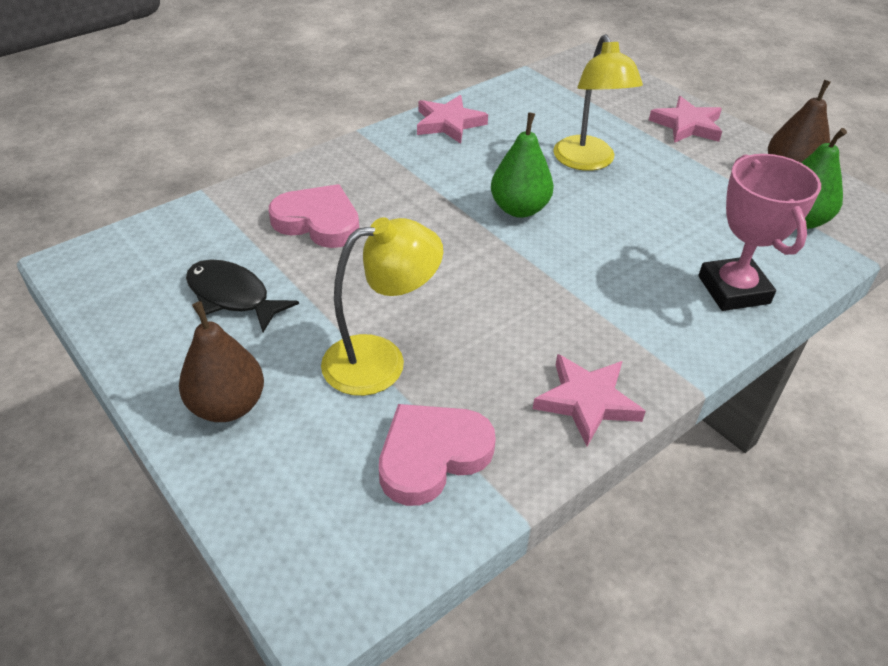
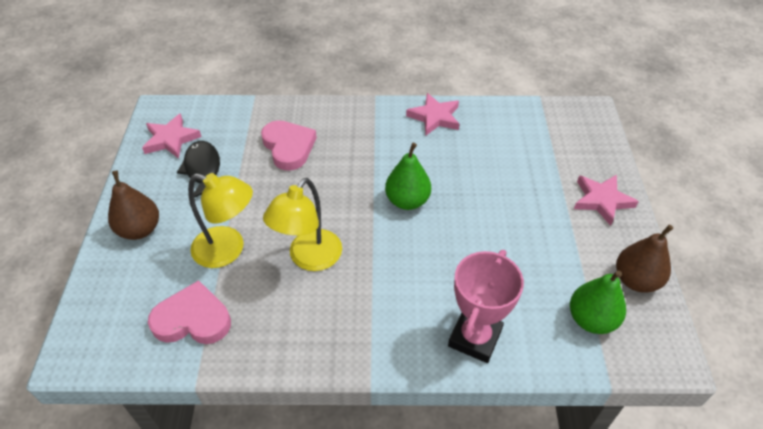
camera: 40 degrees right, 5 degrees up
pink star [533,354,646,446] -> pink star moved to [142,113,201,159]
yellow lamp [553,34,643,171] -> yellow lamp moved to [263,178,342,271]

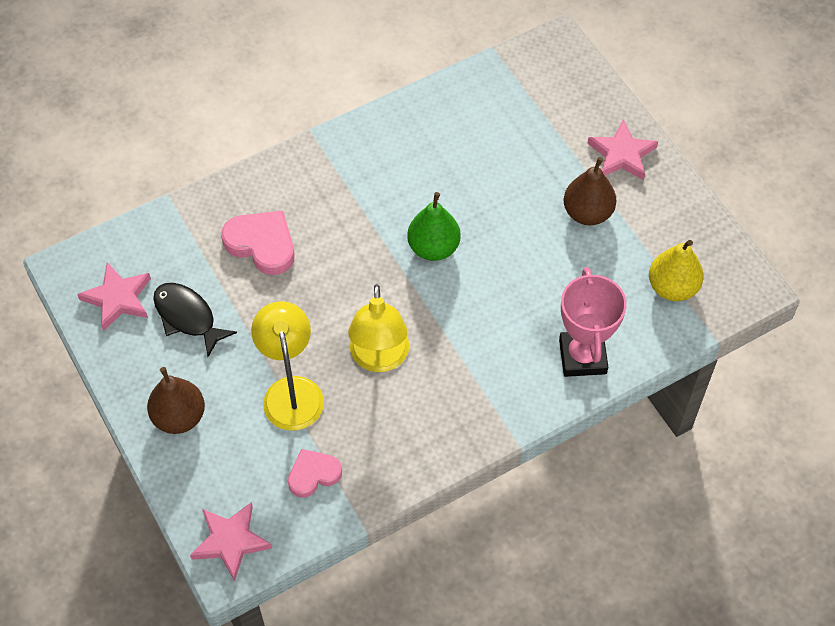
camera: 30 degrees left, 10 degrees up
pink heart [148,280,231,344] -> pink heart [288,449,342,498], size x0.65
yellow lamp [188,173,253,268] -> yellow lamp turned 90 degrees counterclockwise [251,301,324,431]
pink star [406,93,459,135] -> pink star moved to [190,502,272,582]
green pear [570,270,626,334] -> yellow pear [649,240,704,301]
brown pear [616,225,673,293] -> brown pear moved to [564,157,616,225]

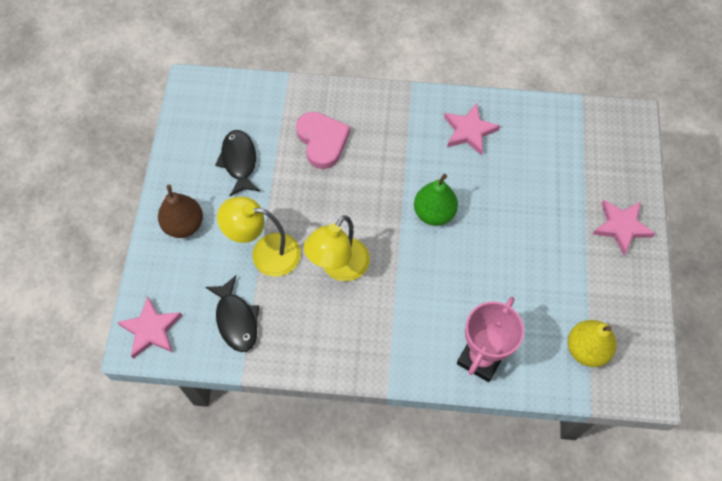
camera: 35 degrees right, 5 degrees up
pink star [77,263,151,331] -> pink star moved to [444,103,500,155]
yellow lamp [251,301,324,431] -> yellow lamp turned 105 degrees counterclockwise [217,197,301,276]
pink heart [288,449,342,498] -> black fish [205,276,259,352]
brown pear [564,157,616,225] -> none

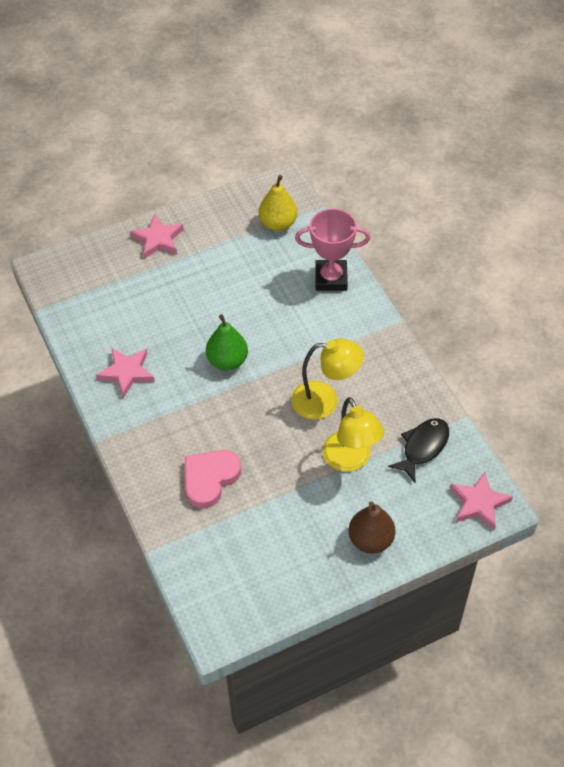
camera: 120 degrees left, 10 degrees down
black fish [215,130,260,196] -> none

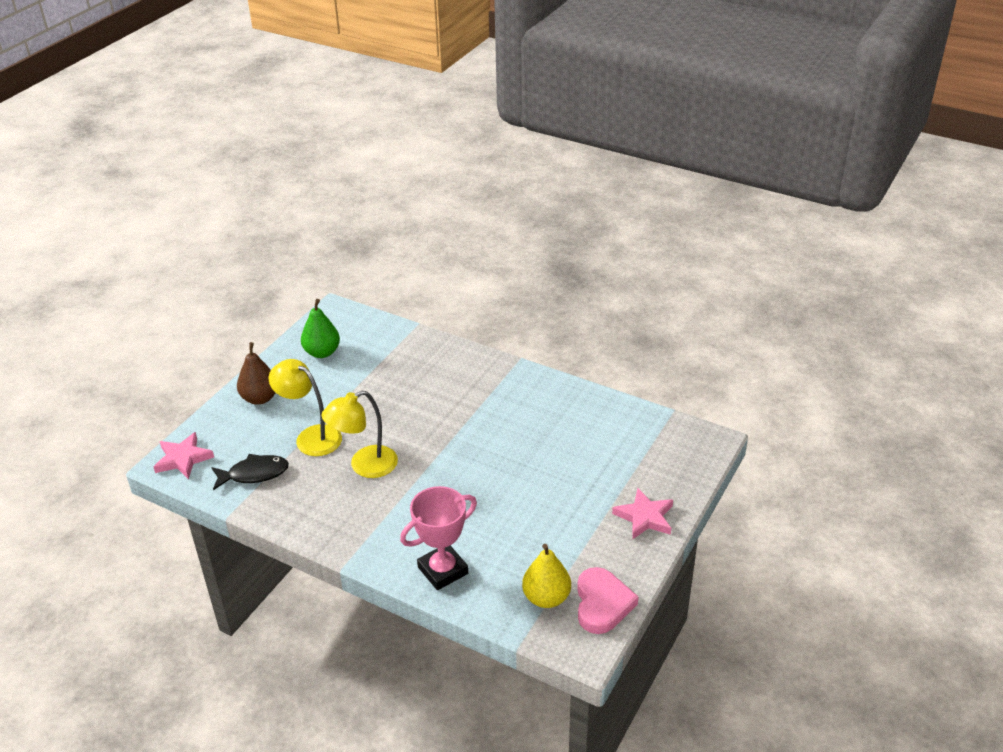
camera: 145 degrees right, 15 degrees down
pink star [96,348,155,398] -> none
pink heart [185,450,241,508] -> pink heart moved to [577,567,639,634]
green pear [206,314,248,370] -> green pear moved to [301,299,340,358]
black fish [388,418,449,482] -> black fish turned 105 degrees counterclockwise [211,454,289,490]

